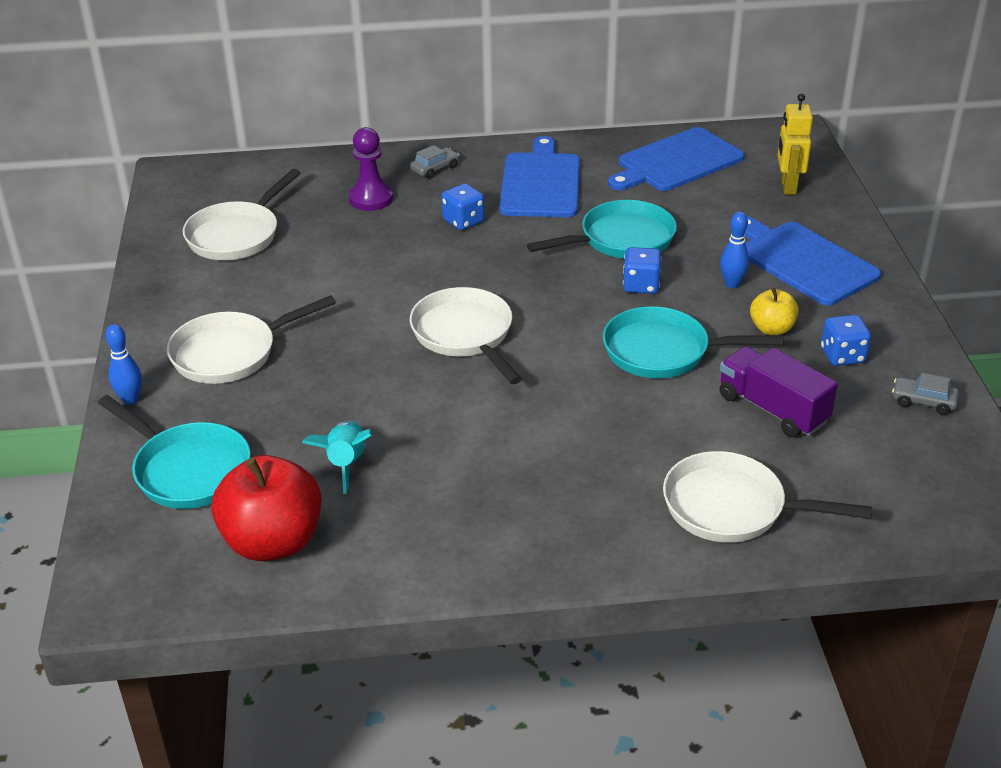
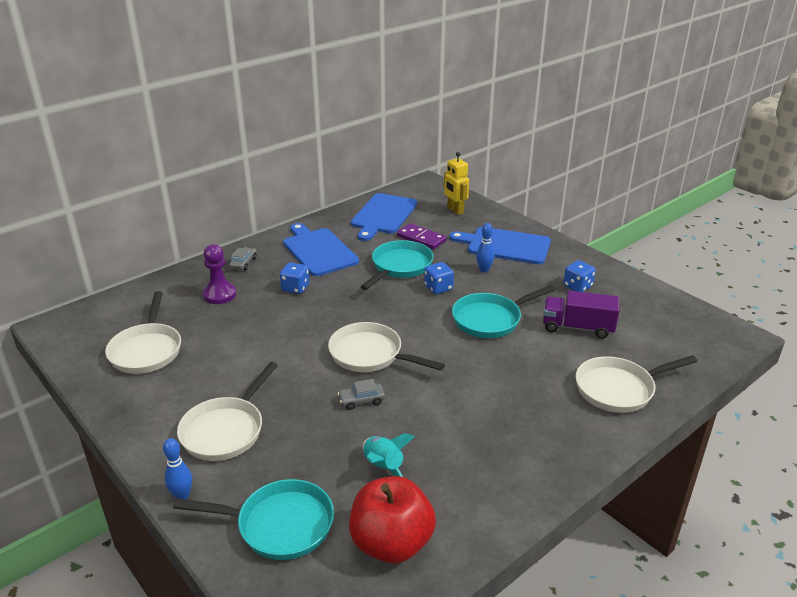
camera: 35 degrees left, 5 degrees down
yellow apple [750,288,798,335] -> none
grey car [892,373,959,415] -> grey car moved to [338,379,385,410]
none -> purple domino [397,223,447,250]

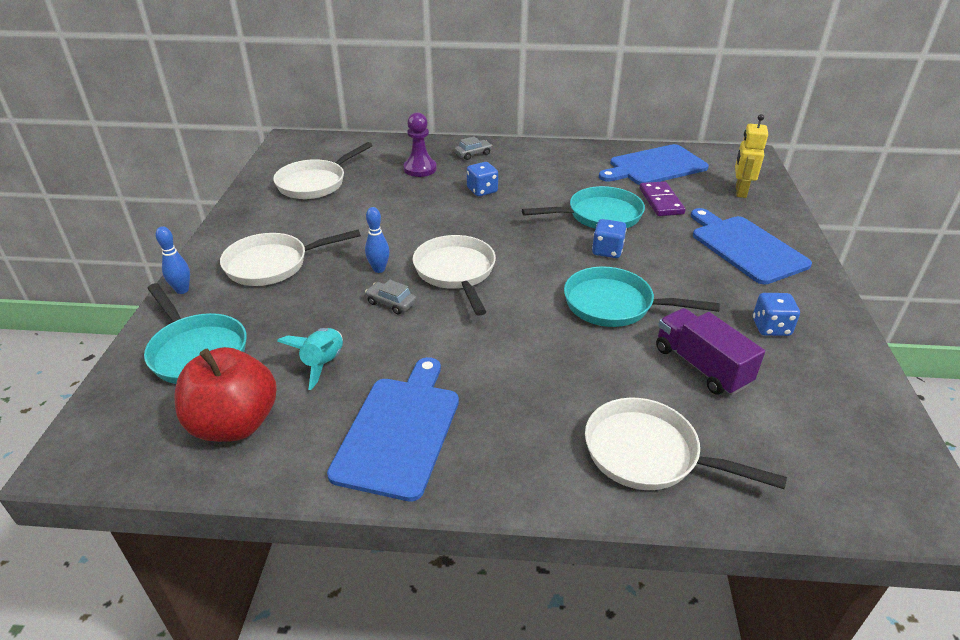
camera: 45 degrees right, 5 degrees up
blue cutting board [283,223,359,276] -> blue cutting board moved to [327,357,459,502]
blue bowling pin [476,223,494,272] -> blue bowling pin moved to [365,207,390,273]

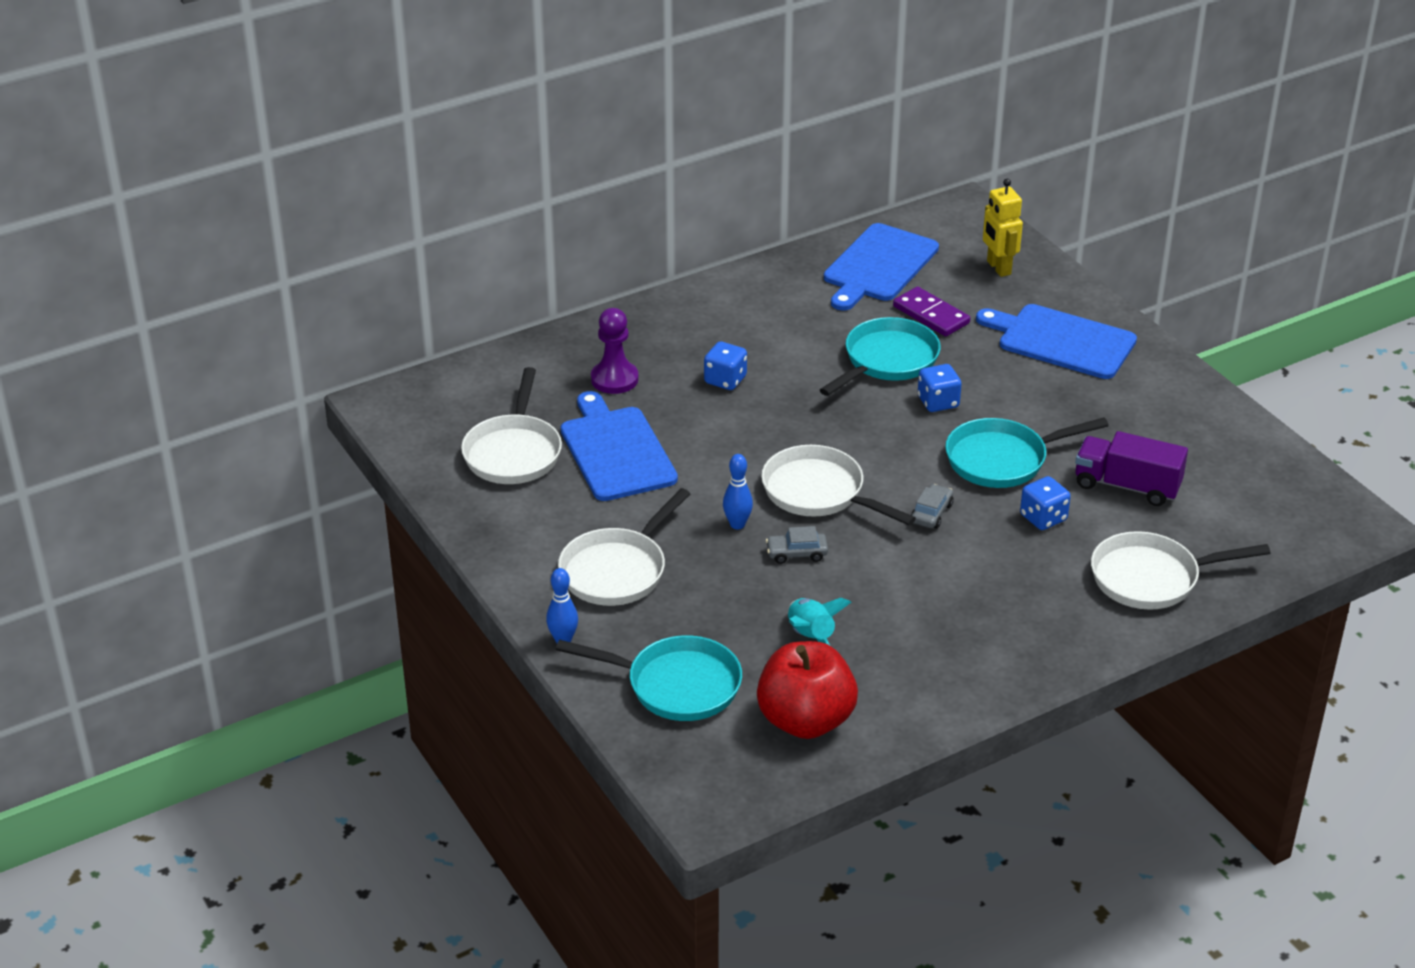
camera: 35 degrees left, 0 degrees up
blue cutting board [327,357,459,502] -> blue cutting board moved to [561,391,678,501]
grey car [454,136,492,160] -> grey car moved to [911,484,954,529]
blue dice [753,293,800,336] -> blue dice moved to [1020,476,1071,530]

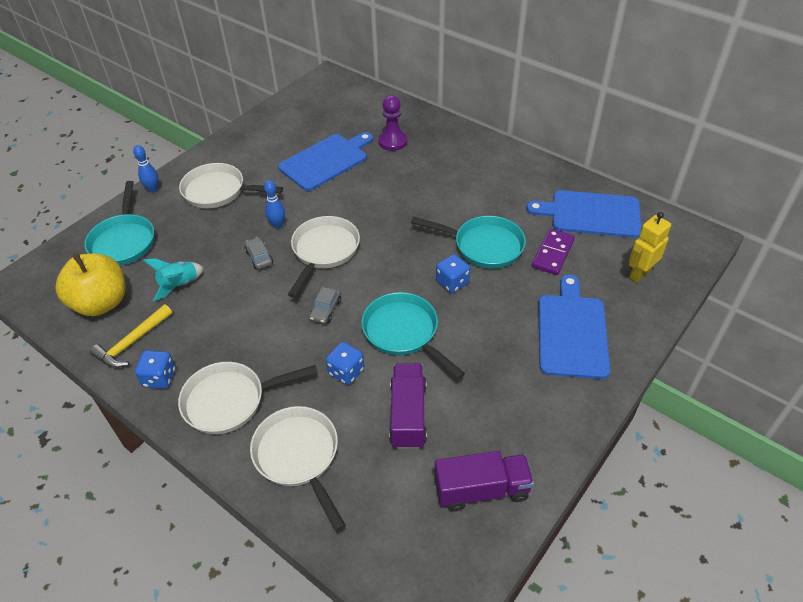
camera: 70 degrees right, 10 degrees up
white pan [461,367,562,484] -> white pan moved to [178,362,317,434]
blue dice [704,341,747,390] -> blue dice moved to [135,350,176,389]
red apple [757,641,858,739] -> yellow apple [55,253,125,316]
grey car [911,484,954,529] -> grey car turned 105 degrees clockwise [309,287,341,324]
none -> yellow hammer [90,304,172,368]
none -> purple truck [434,451,534,512]

